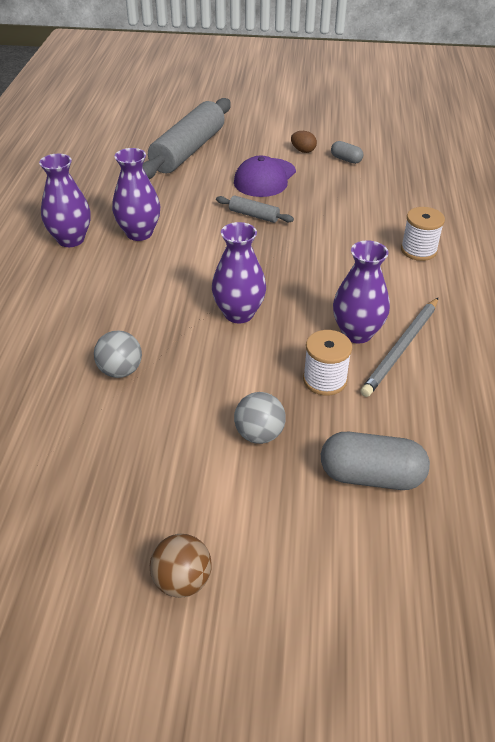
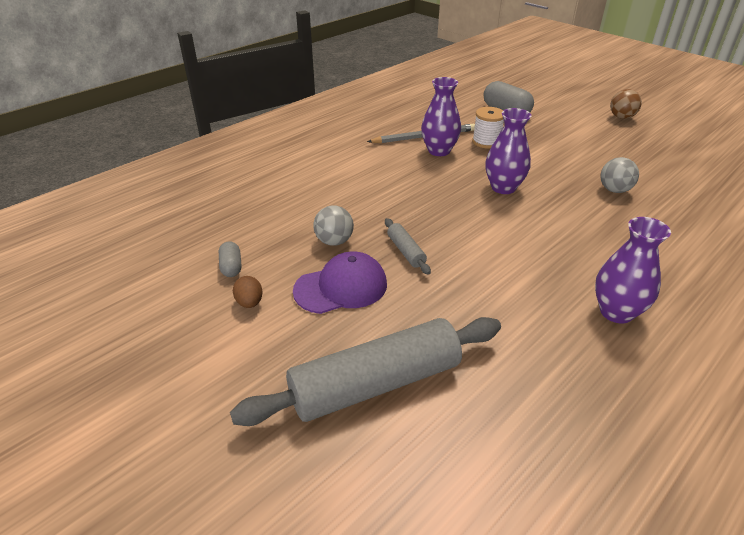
camera: 140 degrees left, 5 degrees down
purple vase [112,148,160,241] -> none
grey ball [234,392,286,444] -> grey ball moved to [313,206,354,246]
white spool [401,207,445,261] -> none

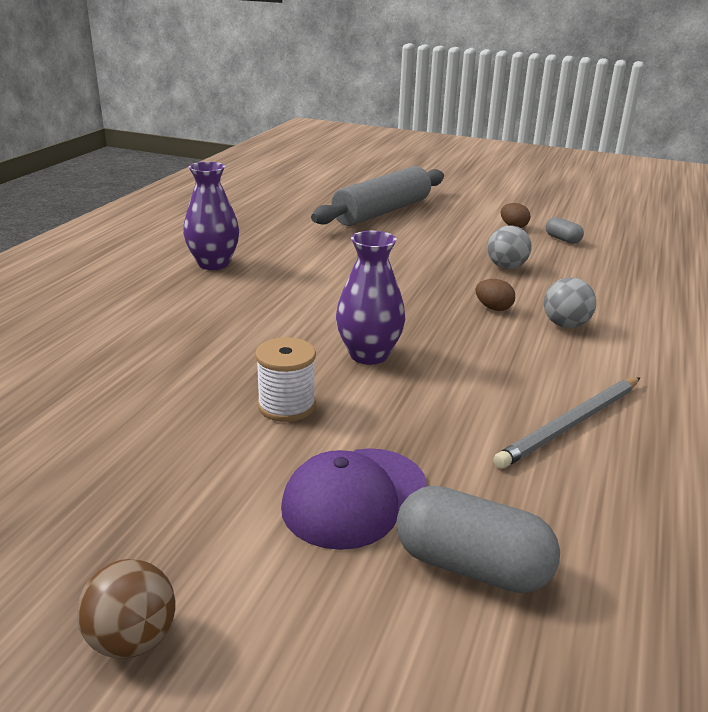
camera: 155 degrees right, 10 degrees down
purple cap [293,252,387,314] -> purple cap moved to [281,448,427,550]
grey rolling pin [385,218,431,275] -> none
purple vase [421,77,461,156] -> none
white spool [472,107,504,149] -> white spool moved to [255,337,316,422]
grey ball [600,157,639,193] -> grey ball moved to [544,278,596,328]
none -> brown egg [476,279,515,311]

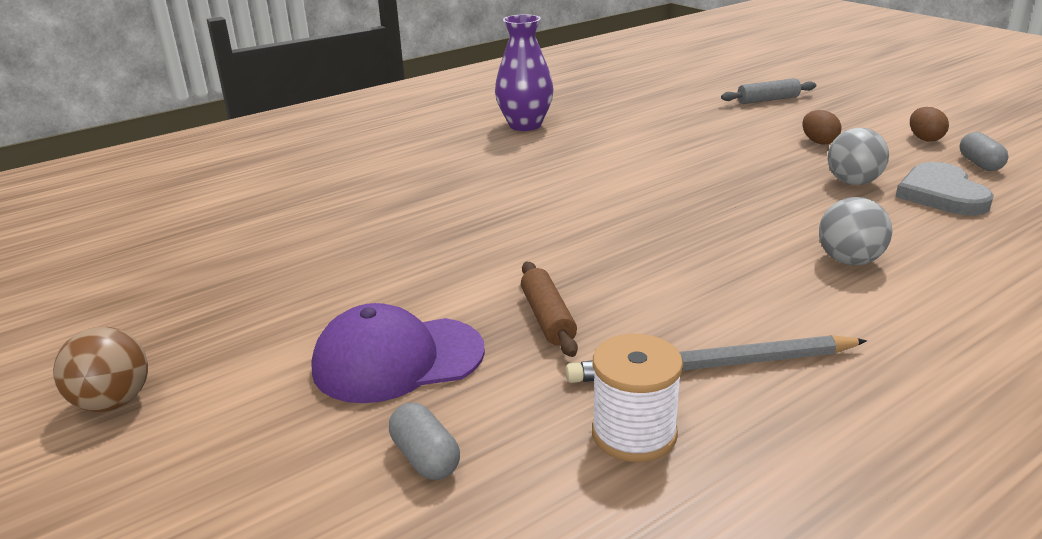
camera: 35 degrees right, 0 degrees up
white spool [255,337,316,422] -> white spool moved to [592,334,683,462]
grey rolling pin [311,166,444,226] -> grey rolling pin [721,78,816,104], size x0.43
purple vase [336,231,405,365] -> none
grey capsule [397,485,560,593] -> grey capsule [389,403,460,480], size x0.54
brown egg [476,279,515,311] -> brown egg moved to [802,110,842,145]
none -> brown rolling pin [521,262,578,357]
none -> grey heart [895,162,994,216]

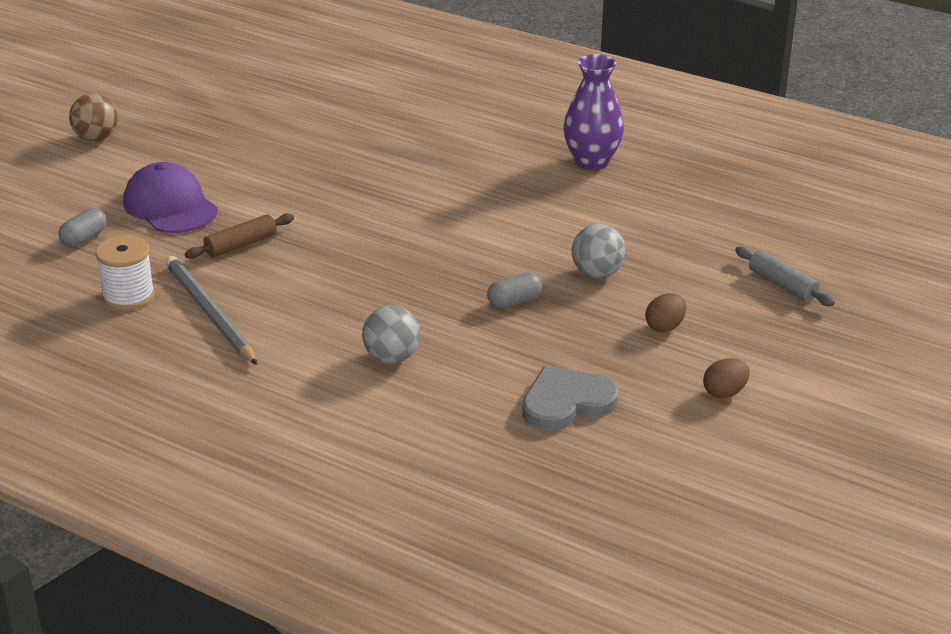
camera: 65 degrees right, 5 degrees up
grey ball [828,128,889,185] -> grey ball moved to [572,224,626,278]
grey capsule [960,132,1008,171] -> grey capsule moved to [487,272,542,308]

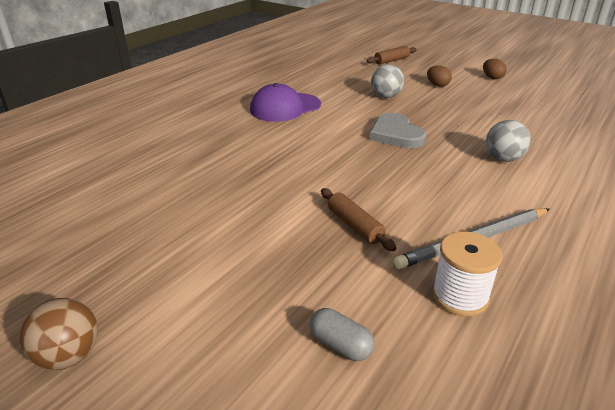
camera: 85 degrees left, 0 degrees up
purple cap [123,162,218,233] -> purple cap moved to [250,83,321,122]
grey capsule [487,272,542,308] -> none
grey heart [522,367,618,431] -> grey heart moved to [369,113,426,148]
purple vase [563,54,624,170] -> none
grey rolling pin [735,247,835,306] -> brown rolling pin [367,46,417,64]

